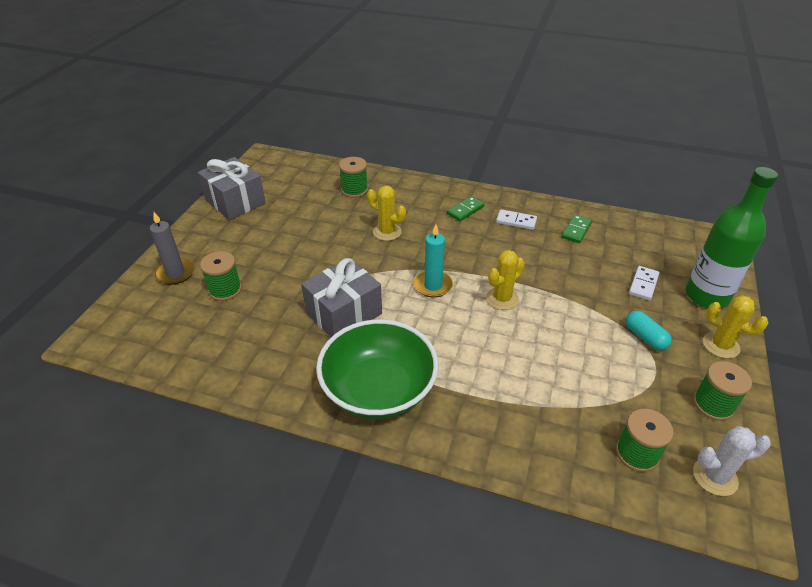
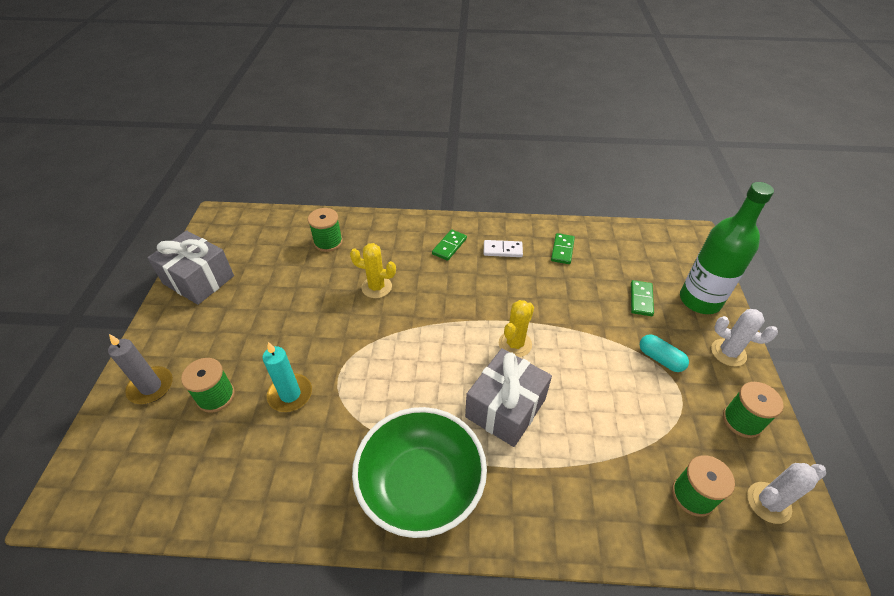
camera: 15 degrees left, 5 degrees up
grey gift [301,258,382,337] -> grey gift moved to [465,348,552,447]
turquoise candle [414,224,453,298] -> turquoise candle moved to [262,342,312,412]
white domino [629,266,659,300] -> green domino [631,280,654,316]
yellow cactus [703,295,768,359] -> white cactus [711,309,778,367]

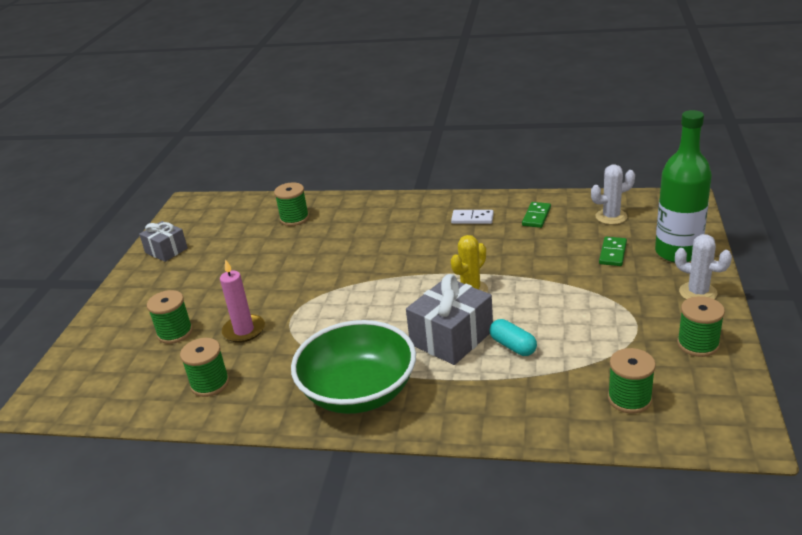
camera: 10 degrees right, 15 degrees down
grey candle [108,334,173,404] -> none
grey gift [147,230,234,305] -> grey gift [139,221,188,262], size x0.63
turquoise candle [262,342,312,412] -> pink candle [220,259,265,343]
yellow cactus [350,243,396,298] -> none
green domino [432,230,467,261] -> none
turquoise capsule [640,334,689,372] -> turquoise capsule moved to [490,319,537,356]
white cactus [747,463,826,524] -> white cactus moved to [591,164,635,225]
none -> green spool [180,338,229,397]

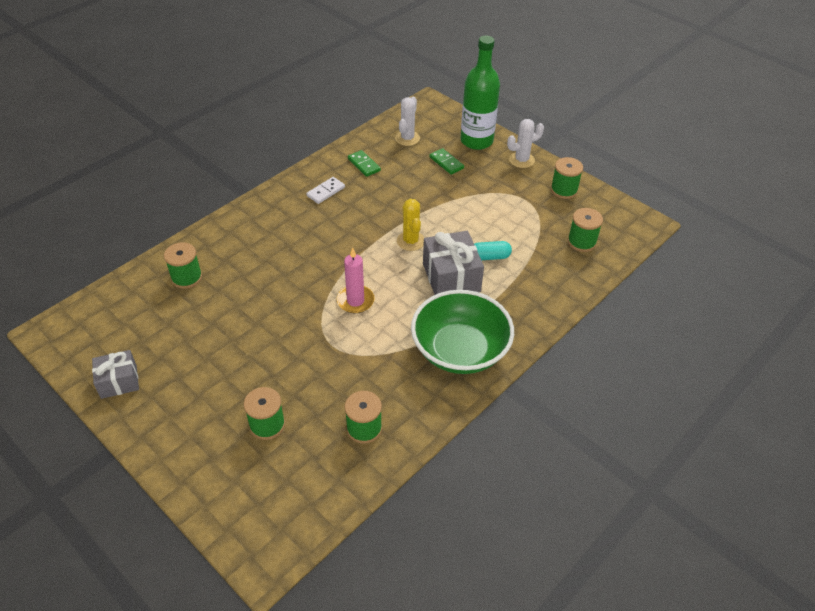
camera: 60 degrees left, 15 degrees up
pink candle [220,259,265,343] -> pink candle moved to [337,248,375,313]

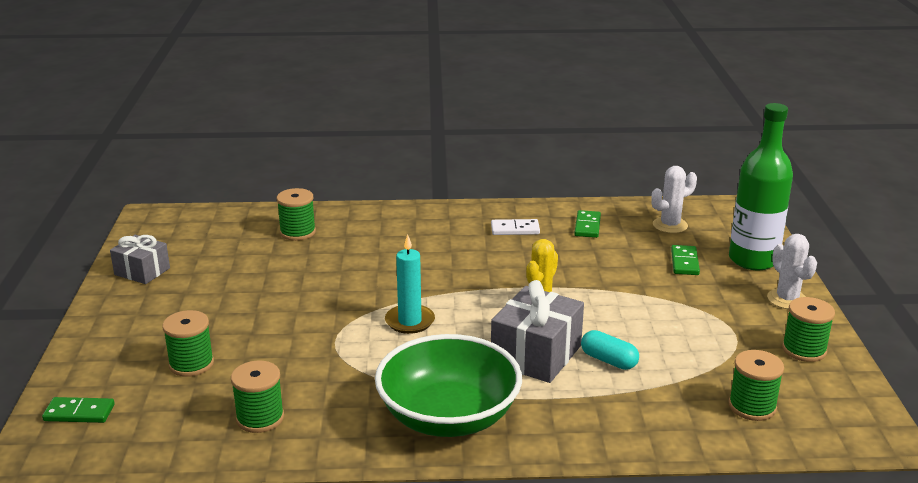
camera: 45 degrees right, 20 degrees down
pink candle [337,248,375,313] -> turquoise candle [385,234,435,334]
white cactus [507,119,544,168] -> white cactus turned 45 degrees clockwise [767,234,817,309]
none -> green domino [42,397,115,423]

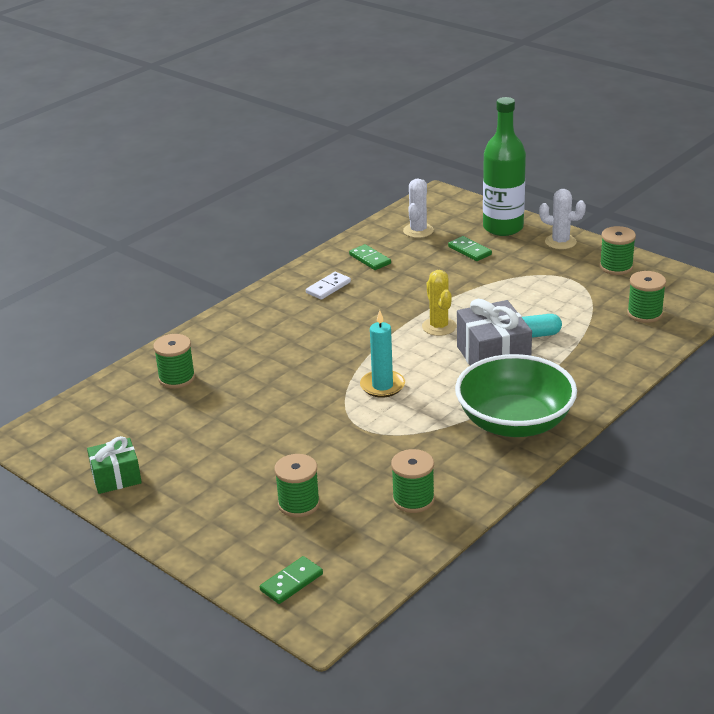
camera: 45 degrees left, 5 degrees up
grey gift [110,235,170,284] -> green gift [87,436,142,494]

